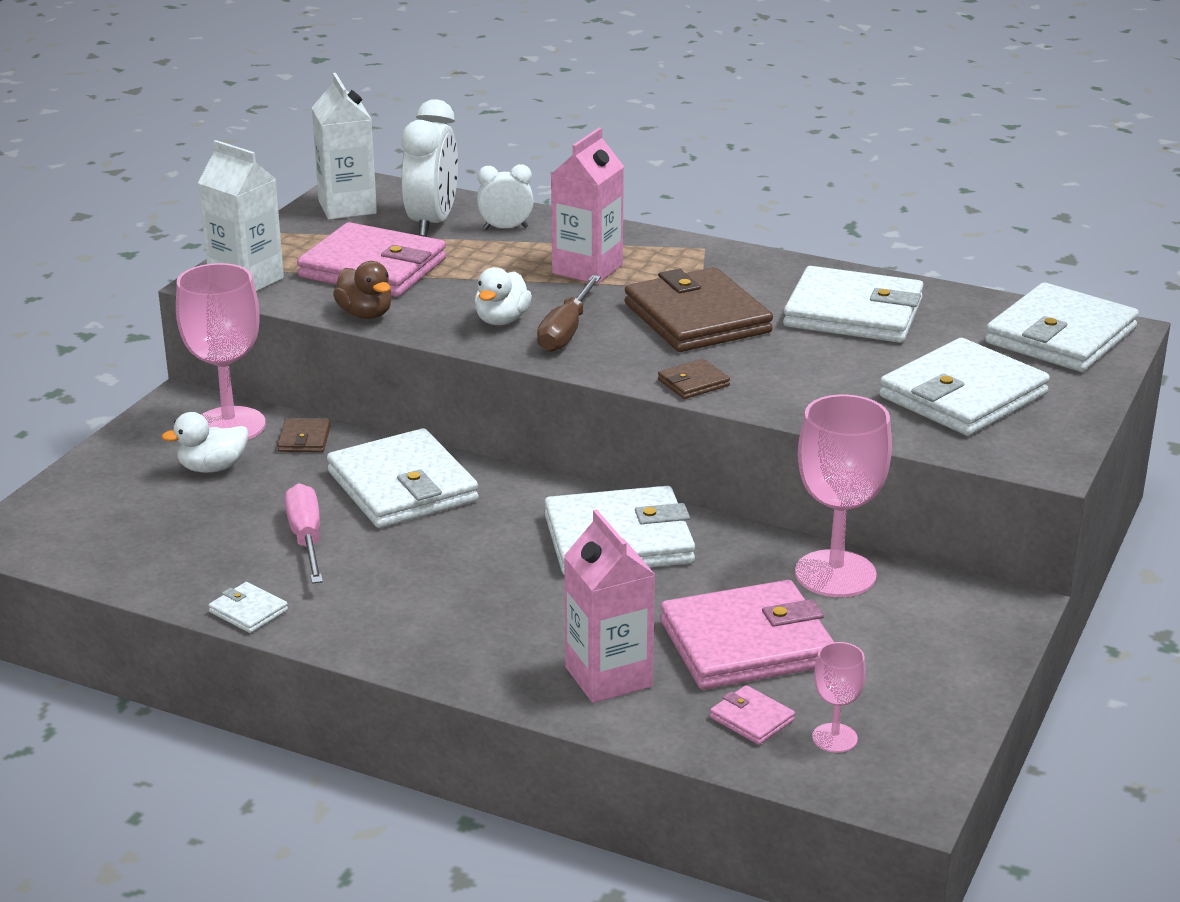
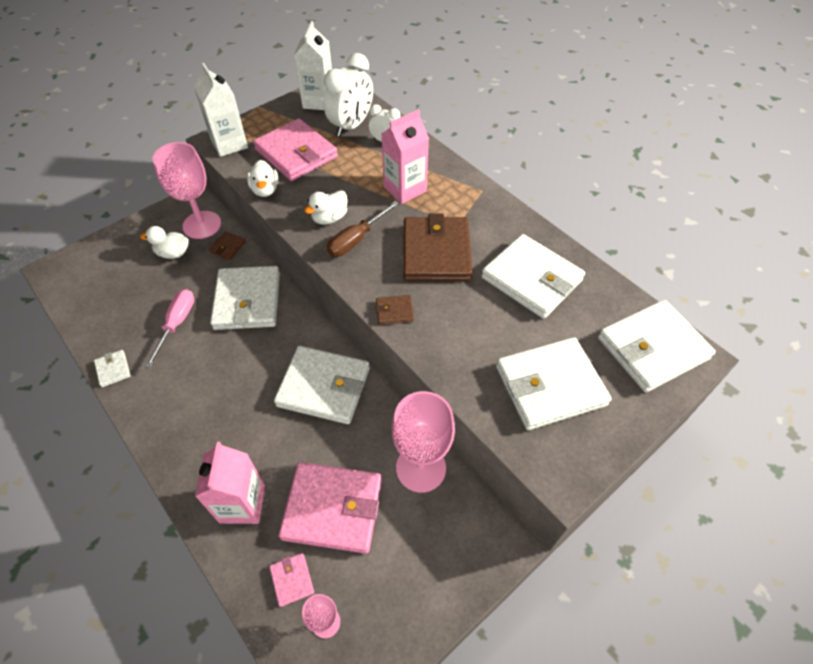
camera: 25 degrees right, 25 degrees up
brown duck [333,261,392,319] -> white duck [247,160,278,197]

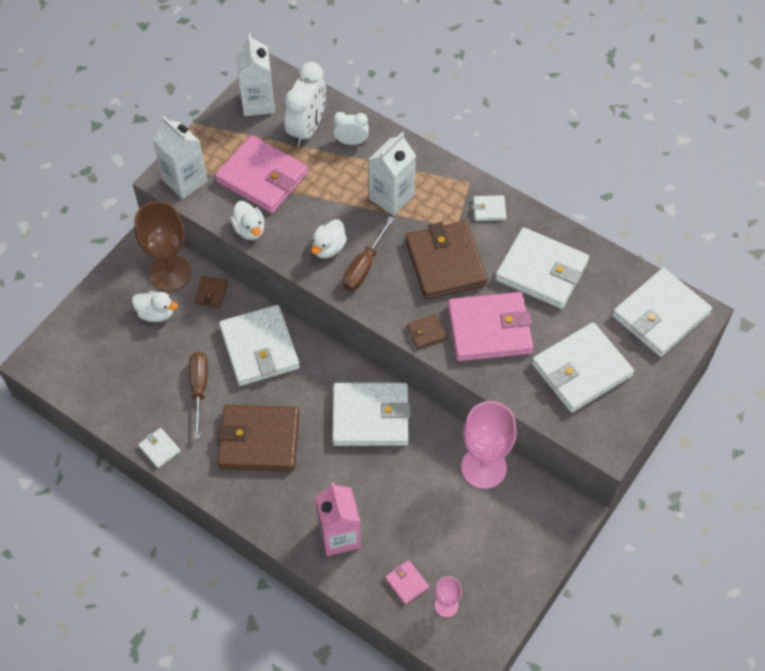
camera: 15 degrees left, 5 degrees up
white duck [140,226,189,259] -> white duck turned 150 degrees counterclockwise [132,291,178,322]
pink screwdriver [145,289,194,368] -> brown screwdriver [189,352,208,439]
pink goblet [152,142,221,239] -> brown goblet [134,201,192,291]
pink wallet [279,462,382,554] -> pink wallet moved to [448,292,533,361]
pink carton [382,109,429,204] -> white carton [368,132,416,216]
none -> brown wallet [217,405,299,471]
none -> white wallet [473,195,506,221]

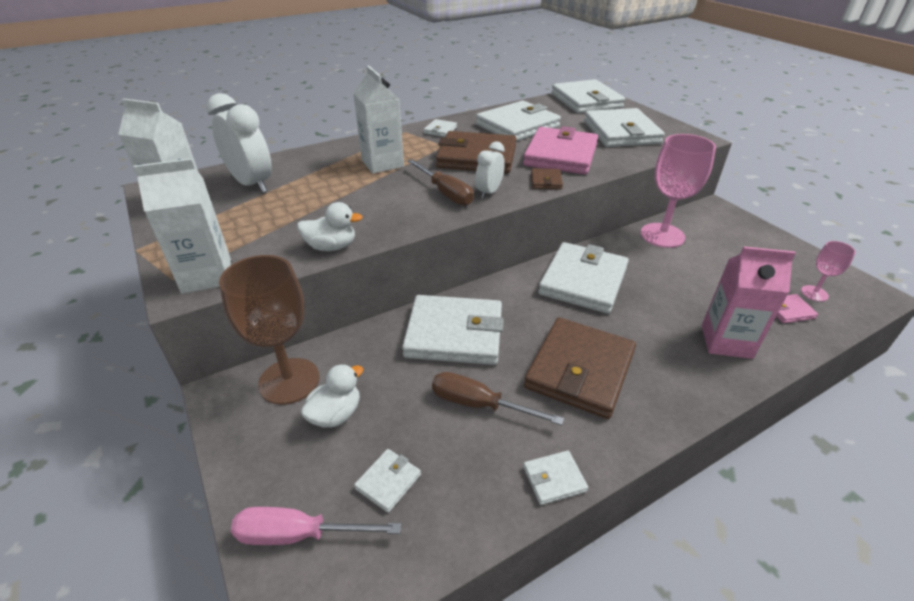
camera: 65 degrees left, 20 degrees down
brown wallet [194,276,228,308] -> none
pink wallet [215,135,308,213] -> none
white duck [311,219,347,259] -> none
white clock [333,112,369,145] -> white clock moved to [475,141,505,199]
none -> pink screwdriver [231,507,401,545]
none -> white wallet [354,449,421,513]

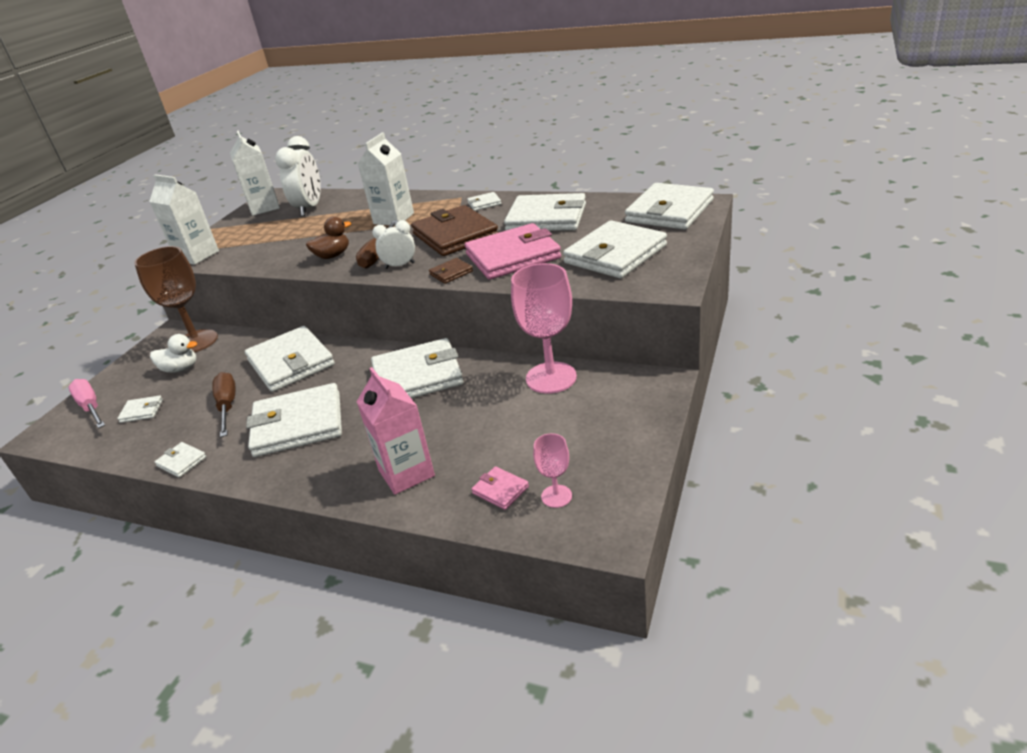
camera: 55 degrees right, 5 degrees down
white duck [297,202,363,251] -> none
brown wallet [524,317,636,419] -> white wallet [246,383,342,457]
none -> brown duck [306,217,351,259]

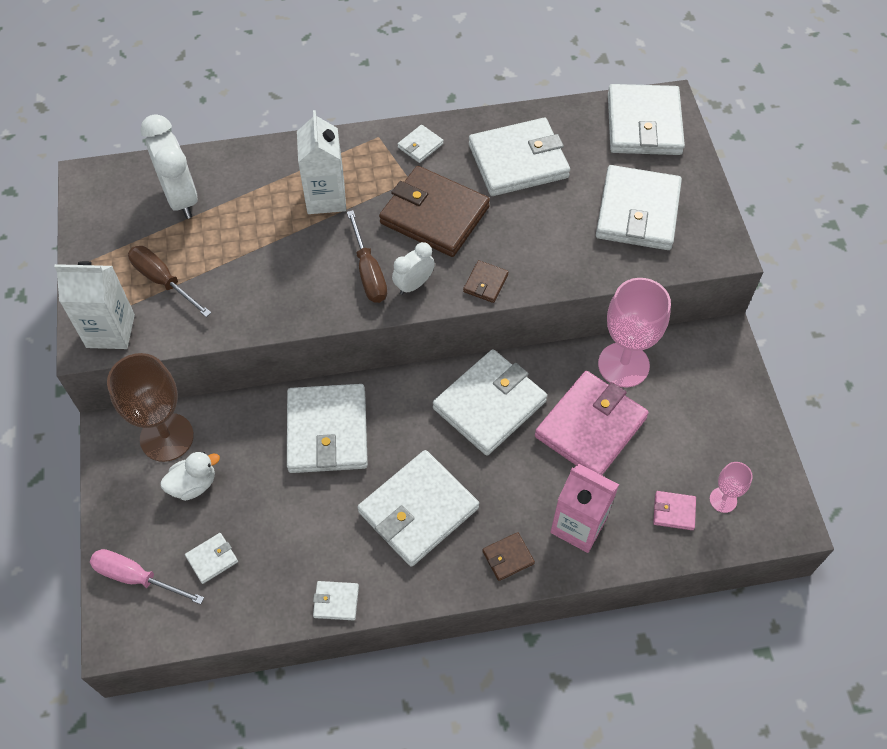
camera: 35 degrees left, 25 degrees up
brown screwdriver [212,372,235,437] -> brown screwdriver moved to [128,246,211,317]
white carton [230,130,280,216] -> none
white wallet [245,326,335,392] -> white wallet turned 60 degrees clockwise [287,384,368,473]
brown duck [306,217,351,259] -> none
pink wallet [465,223,561,280] -> pink wallet moved to [535,371,649,475]
none -> brown wallet [482,532,535,581]

